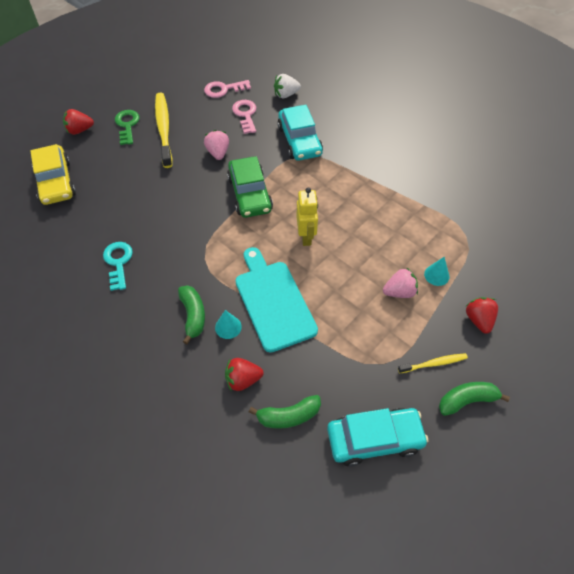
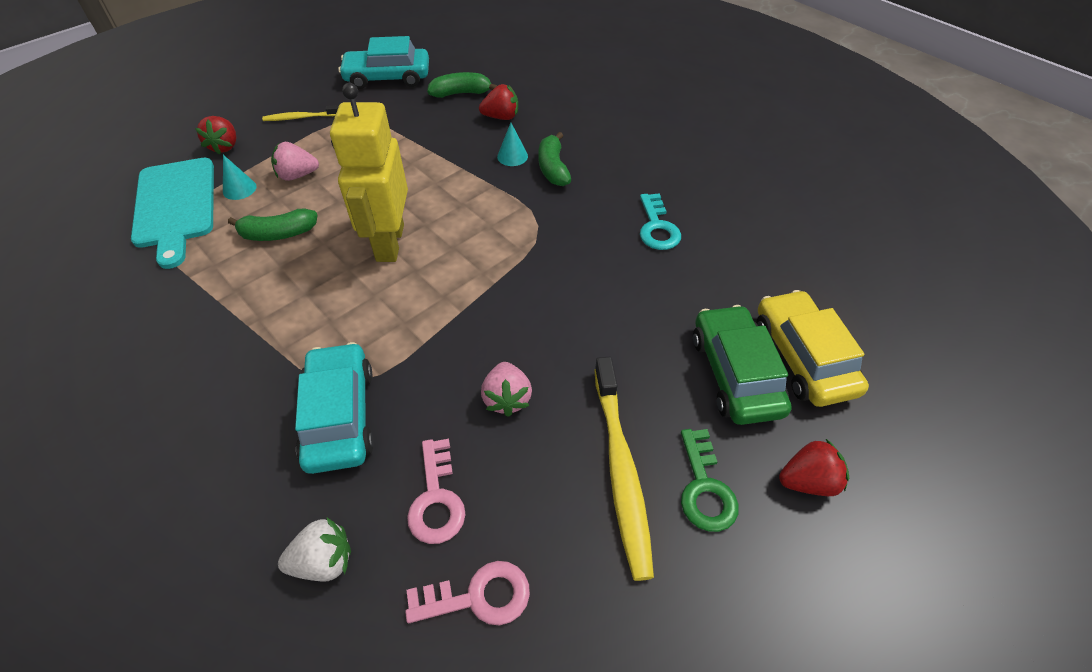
camera: 175 degrees left, 5 degrees down
green car [227,156,273,218] -> green car moved to [693,305,792,425]
turquoise cutting board [235,247,318,353] -> turquoise cutting board moved to [131,158,214,269]
yellow robot [297,188,318,246] -> yellow robot [330,83,408,262], size x1.66
green banana [439,382,510,416] -> green banana moved to [228,208,318,241]

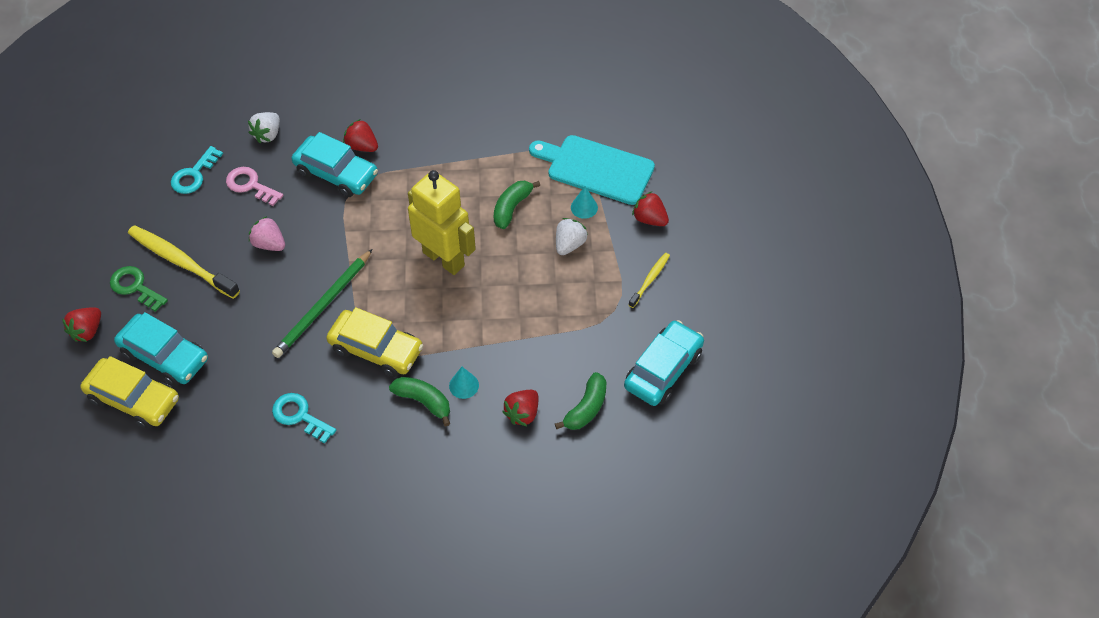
camera: 130 degrees right, 5 degrees up
pink strawberry [271,142,319,181] -> white strawberry [556,218,588,255]
pink key [405,561,530,625] -> turquoise key [171,146,223,194]
green car [693,305,792,425] -> turquoise car [114,312,208,386]
none -> green pencil [272,249,373,358]
none -> yellow car [326,307,423,377]
none -> red strawberry [343,119,378,152]

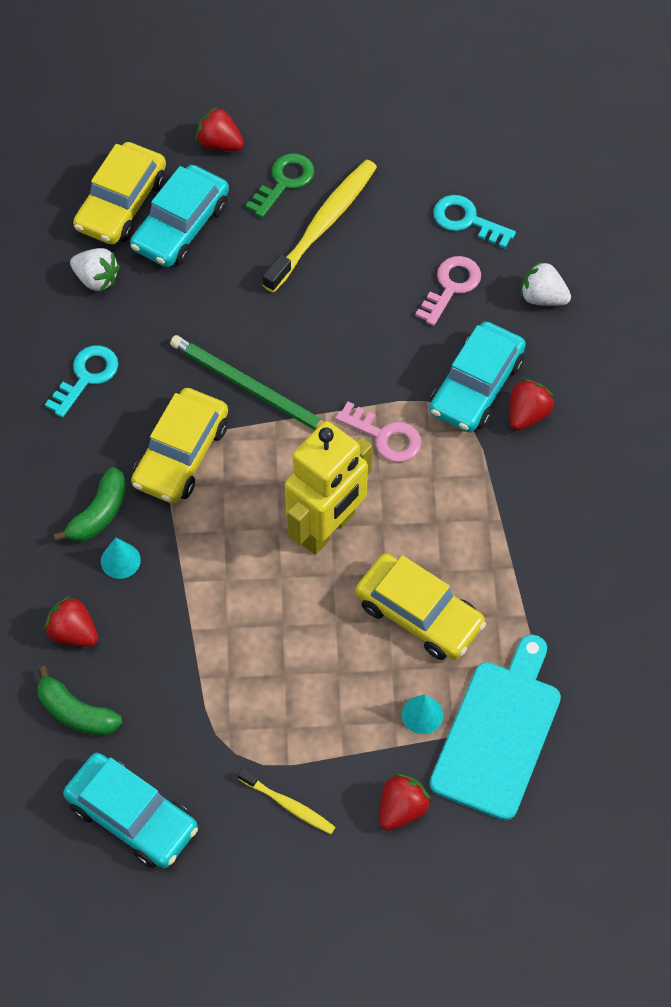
camera: 90 degrees right, 5 degrees up
pink strawberry [249,216,285,251] -> none
green banana [493,181,540,229] -> yellow car [355,553,486,660]
white strawberry [556,218,588,255] -> white strawberry moved to [70,248,120,292]
none -> pink key [335,402,422,463]

